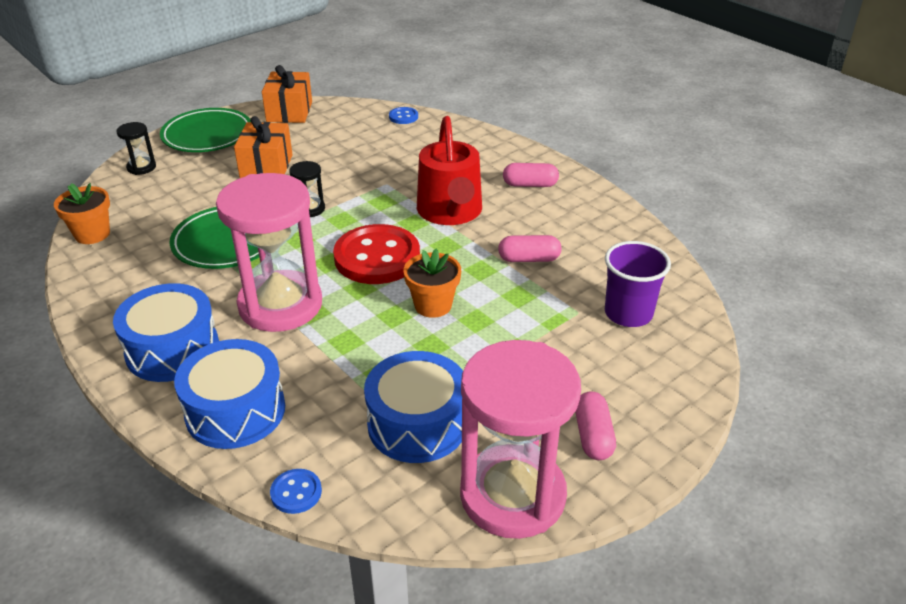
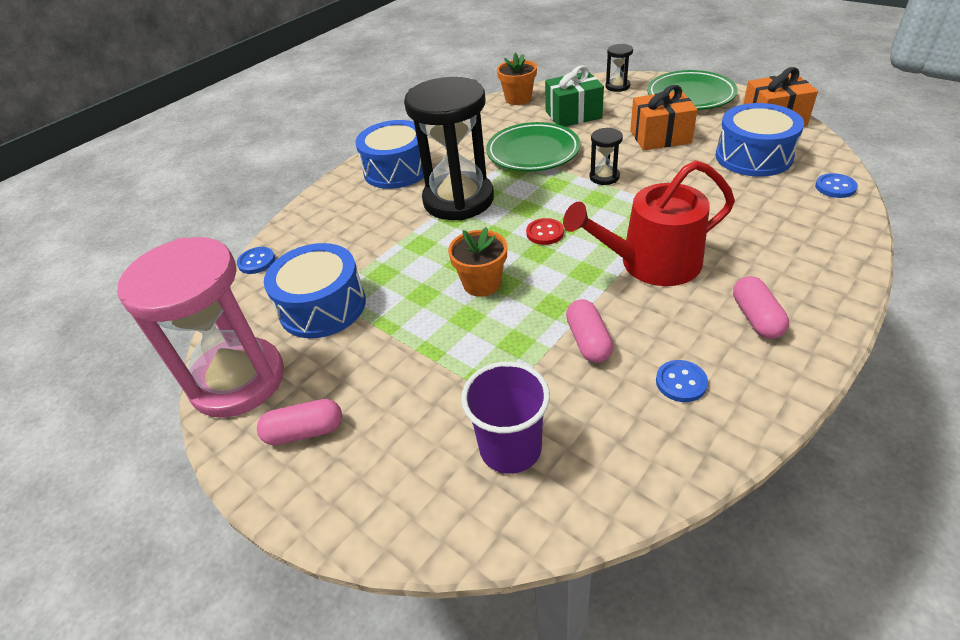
camera: 85 degrees right, 5 degrees up
blue drum [174,339,285,449] -> blue drum moved to [715,103,804,177]
pink hourglass [216,173,322,332] -> black hourglass [404,77,494,221]
red button [333,224,420,284] -> red button [526,218,564,245], size x0.44
none -> green gift [545,66,604,127]
none -> blue button [656,360,708,402]

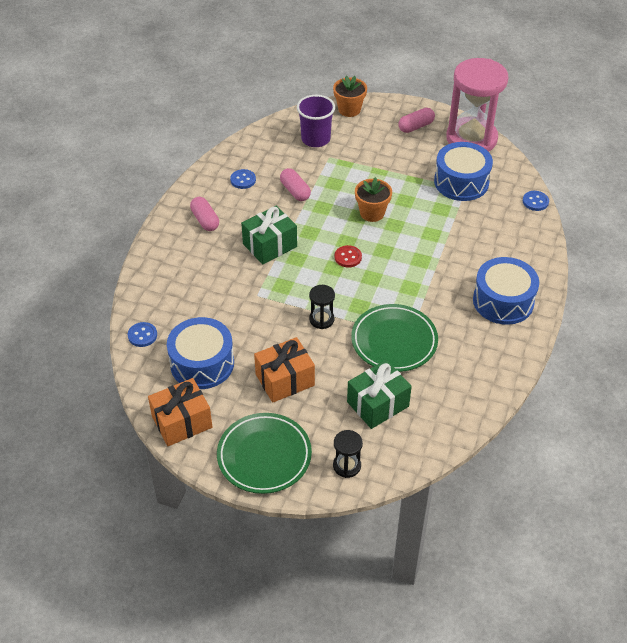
camera: 155 degrees right, 5 degrees up
black hourglass [404,77,494,221] -> none
orange flower pot [497,53,537,105] -> orange flower pot moved to [333,76,367,117]
red watering can [563,160,735,286] -> green gift [241,206,297,264]

